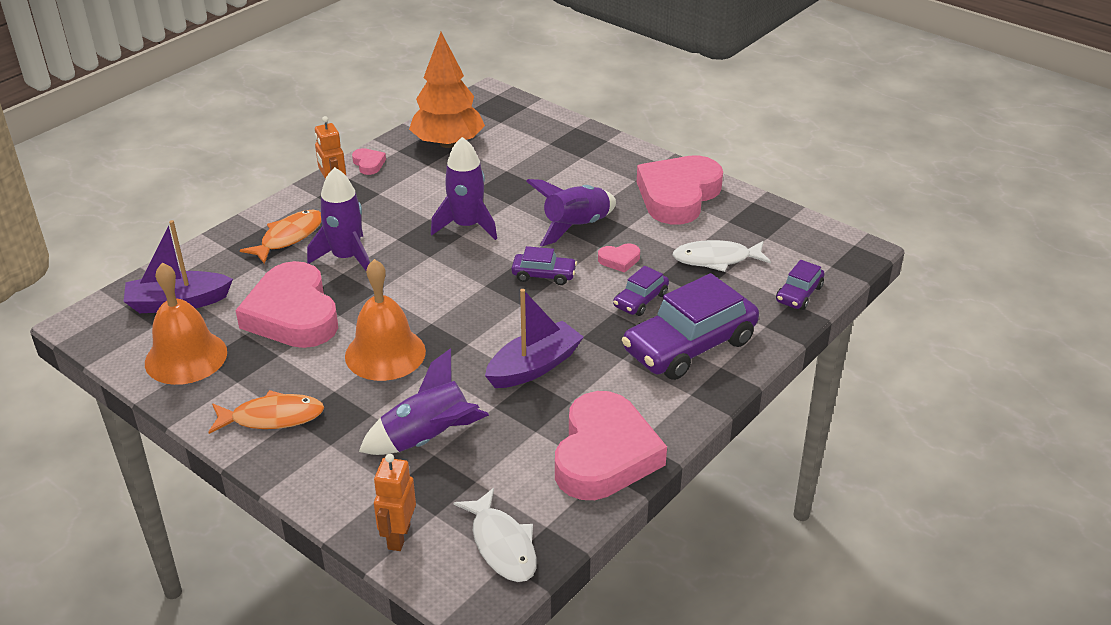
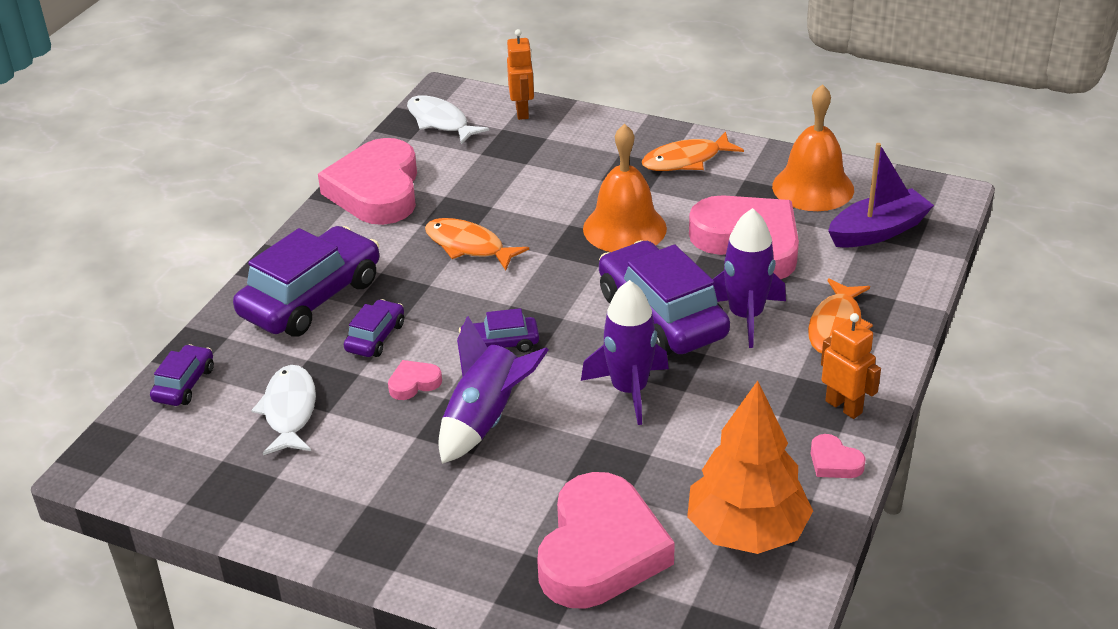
camera: 165 degrees right, 0 degrees up
purple rocket [359,348,489,455] -> none
purple boat [485,289,584,388] -> orange fish [425,218,529,270]
pink heart [637,155,723,225] -> pink heart moved to [537,472,675,609]
white fish [672,240,771,272] -> white fish turned 75 degrees counterclockwise [251,365,316,455]
none -> purple car [599,240,730,355]

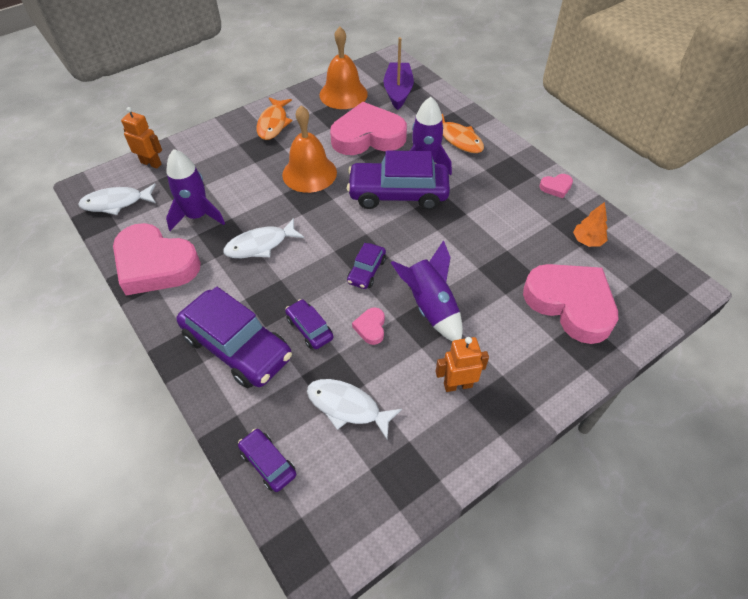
camera: 60 degrees left, 15 degrees up
purple car [233,226,379,337] -> purple car turned 150 degrees clockwise [176,287,292,388]
orange fish [425,218,529,270] -> white fish [223,218,304,258]
purple rocket [581,280,669,425] -> purple rocket moved to [166,149,225,231]
orange tree [687,381,813,554] -> orange tree [573,202,608,247], size x0.47
orange robot [821,313,881,419] -> orange robot moved to [436,337,489,392]

